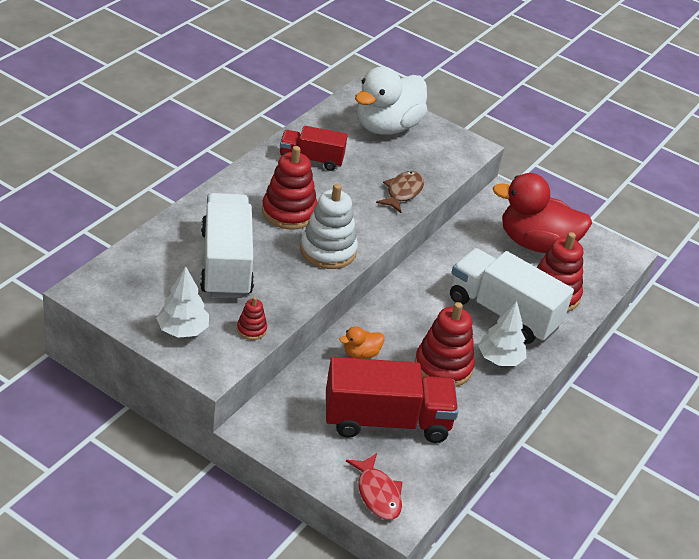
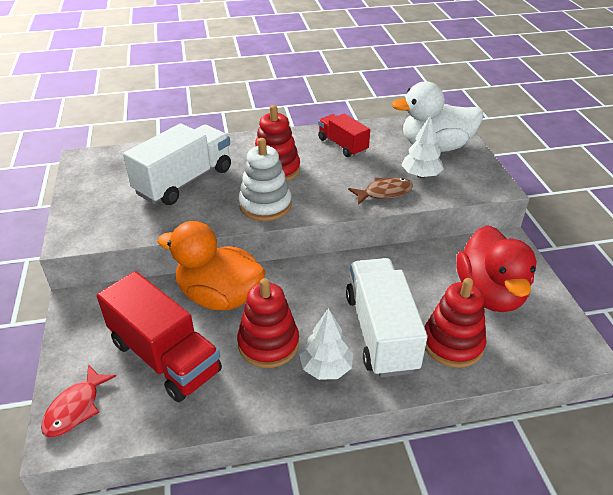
camera: 50 degrees right, 0 degrees up
white tree [156,266,209,338] -> white tree moved to [402,115,444,178]
red stacking toy [237,297,267,340] -> none
orange duck [340,326,384,359] -> orange duck [157,221,265,310], size x2.38
red duck [493,173,592,253] -> red duck turned 150 degrees counterclockwise [457,225,537,312]

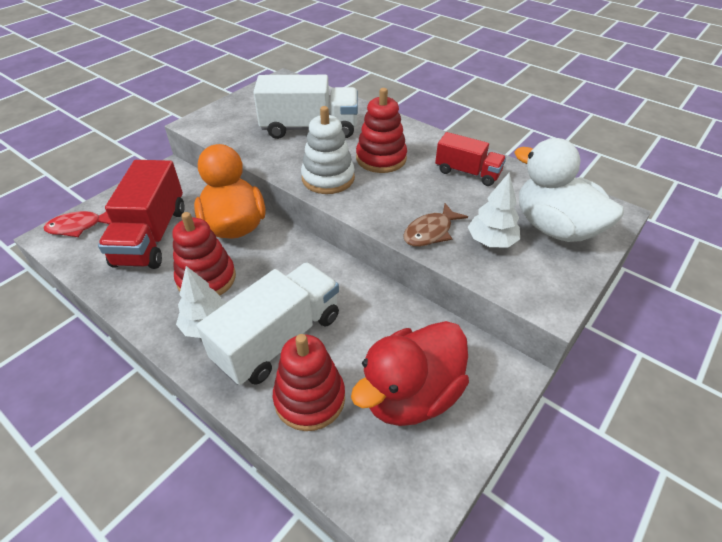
camera: 50 degrees right, 5 degrees up
red truck [318,114,370,157] -> red truck turned 105 degrees clockwise [435,132,506,186]
brown fish [348,178,413,205] -> brown fish turned 105 degrees clockwise [403,203,468,247]

